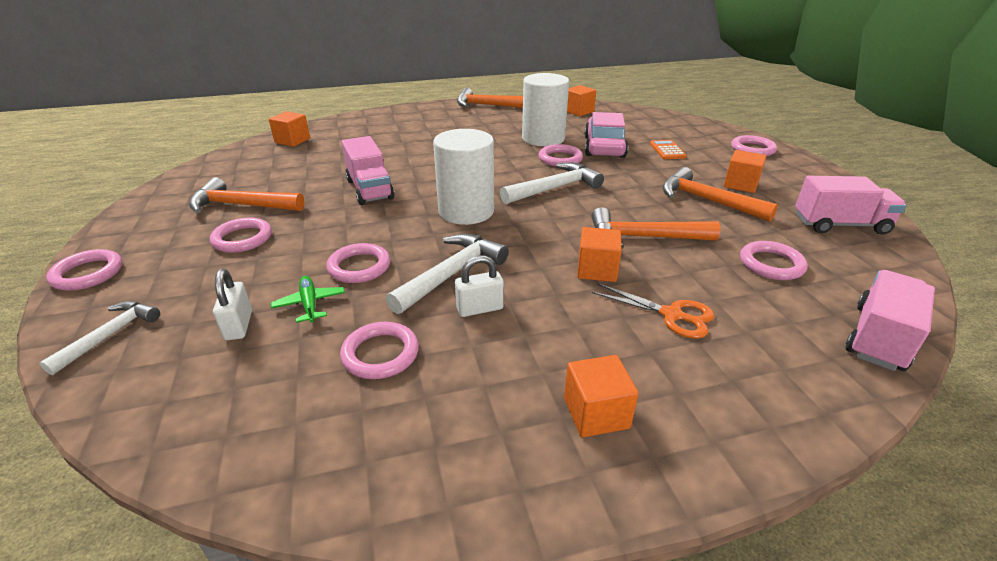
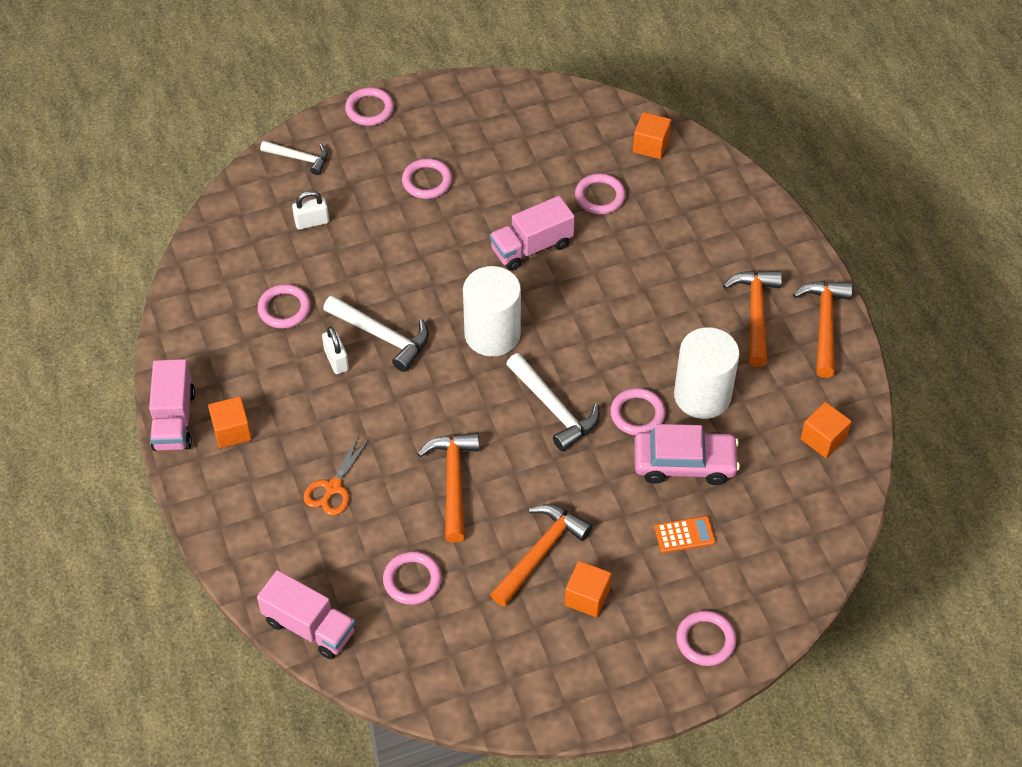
camera: 85 degrees right, 20 degrees up
orange hammer [189,177,305,213] -> orange hammer moved to [723,271,782,367]
green plane [271,276,345,323] -> none
pink ring [326,243,390,283] -> pink ring moved to [575,173,626,214]
orange cube [577,227,622,282] -> none
pink truck [795,176,907,235] -> pink truck moved to [149,359,195,451]

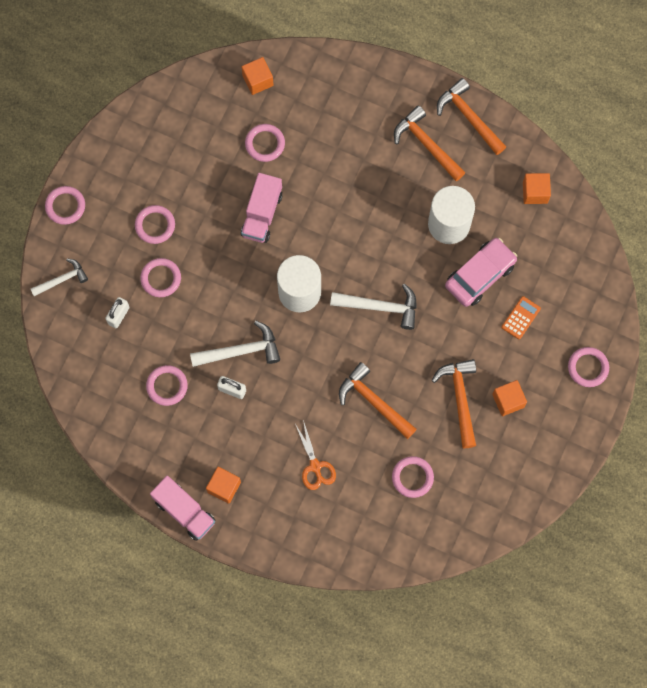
camera: 45 degrees left, 20 degrees up
pink truck [257,570,355,659] -> none
pink ring [610,388,666,435] -> pink ring moved to [140,258,181,297]

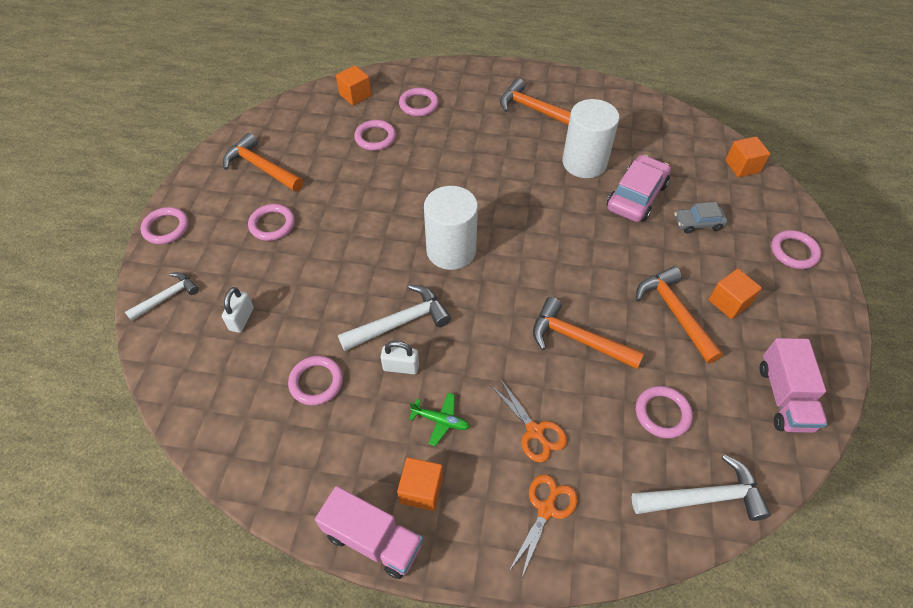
camera: 15 degrees left, 20 degrees down
pink ring [140,258,181,297] -> pink ring moved to [399,88,439,116]
pink truck [241,173,282,243] -> pink truck moved to [760,338,827,433]
white hammer [330,284,417,330] -> white hammer moved to [632,454,771,521]
orange hammer [437,78,506,155] -> orange hammer moved to [223,133,303,192]
orange calculator [502,296,541,339] -> grey car [674,202,728,233]
orange cube [523,173,551,204] -> orange cube moved to [725,137,770,177]
none -> green plane [409,393,470,446]
none -> orange scissors [509,474,578,579]

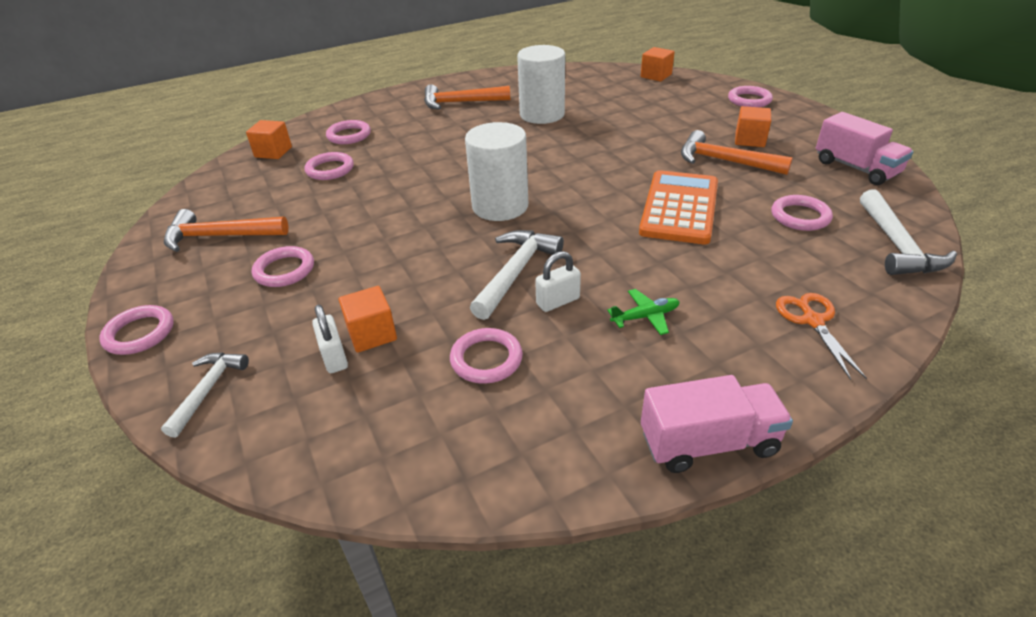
camera: 35 degrees left, 15 degrees down
orange cube [397,457,443,511] -> orange cube moved to [339,286,397,353]
orange scissors [491,379,567,462] -> none
orange hammer [533,297,644,369] -> orange calculator [639,170,718,245]
pink car [607,155,671,222] -> none
white hammer [632,454,771,521] -> white hammer turned 135 degrees clockwise [860,190,957,275]
grey car [674,202,728,233] -> none

